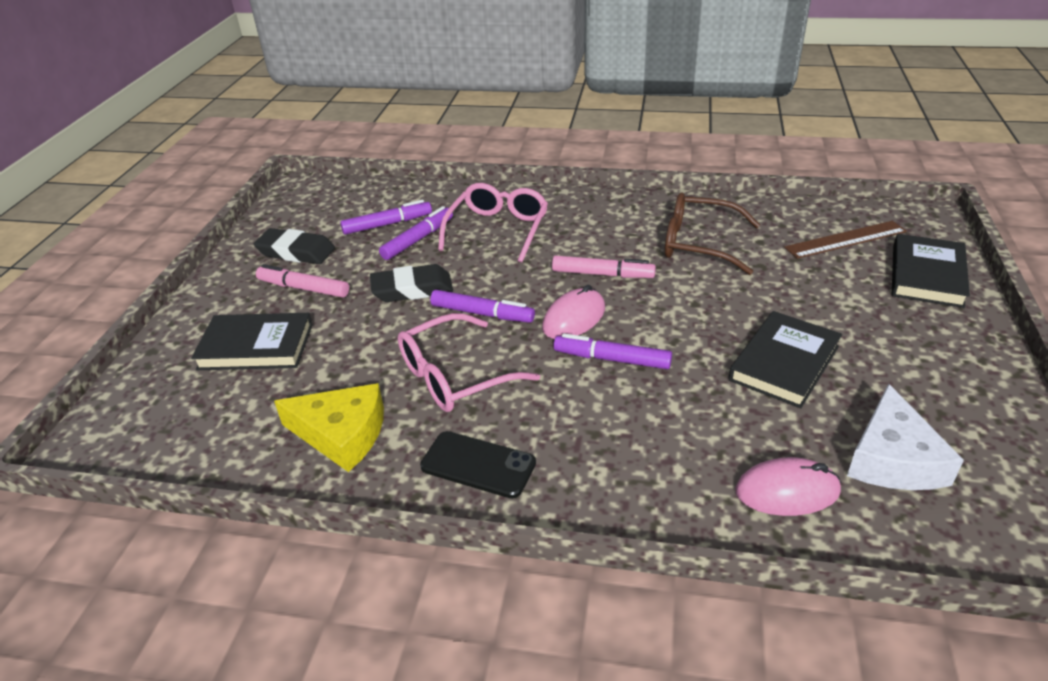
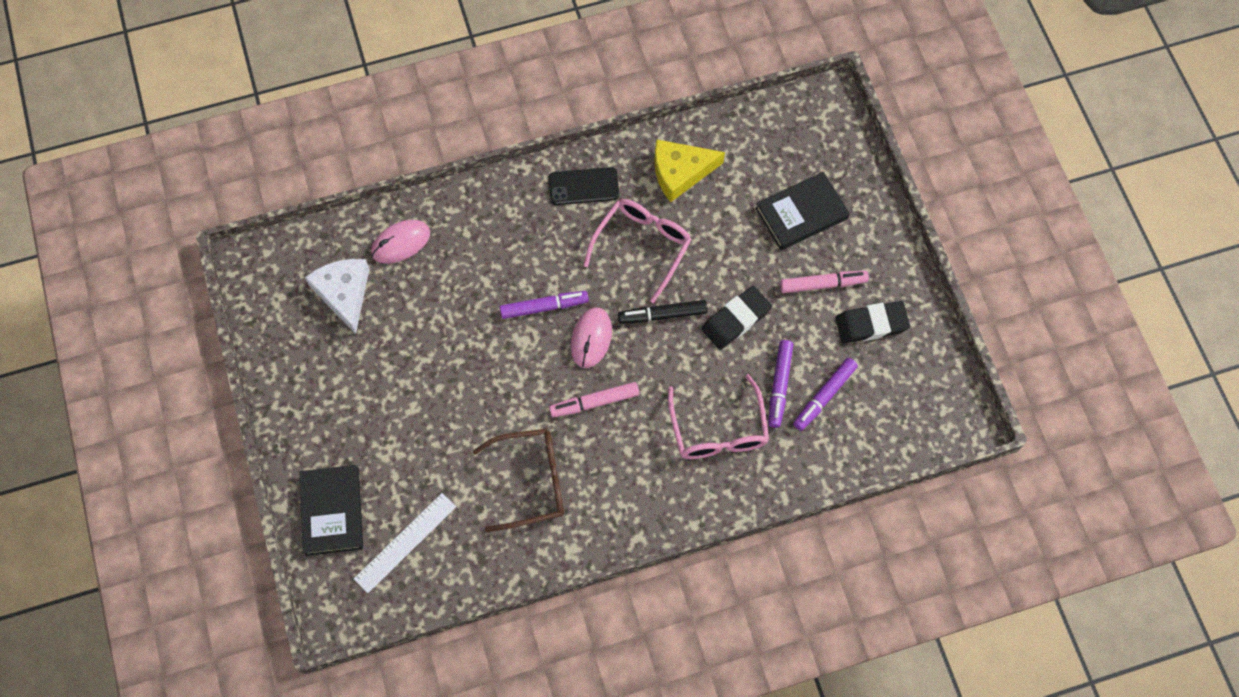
camera: 150 degrees right, 30 degrees up
purple marker [430,290,535,323] -> black marker [618,300,708,324]
black book [729,311,842,408] -> none
brown ruler [784,221,907,259] -> white ruler [354,493,456,593]

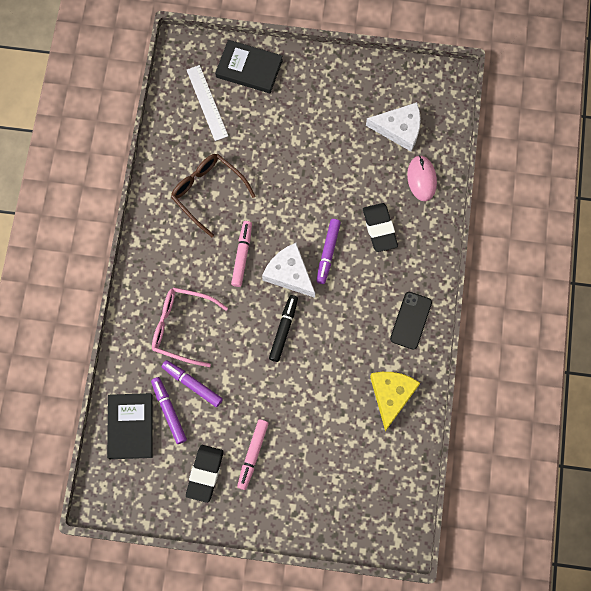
camera: 115 degrees right, 5 degrees up
brown glasses [473,429,564,532] -> brown glasses turned 120 degrees clockwise [171,154,256,237]
pink mouse [571,308,612,368] -> white cheese [262,243,315,298]
pink glasses [583,199,692,303] -> none
black eraser [702,286,772,350] -> black eraser moved to [363,203,398,252]
black book [755,172,850,250] -> black book moved to [107,393,153,459]

